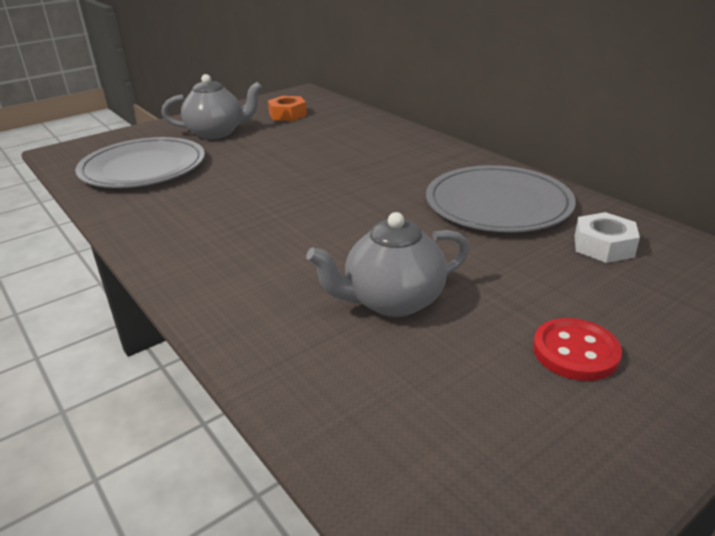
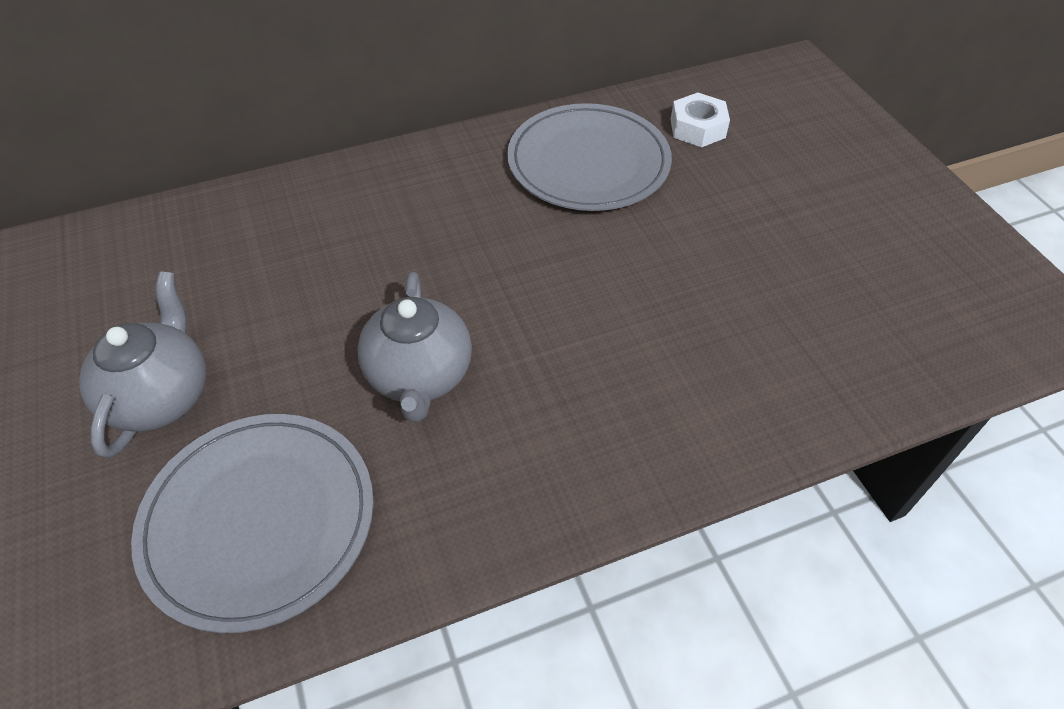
camera: 75 degrees left, 20 degrees up
orange nut [268,96,307,121] -> none
grey teapot [306,212,470,317] -> grey teapot moved to [357,272,472,423]
red button [533,318,622,381] -> none

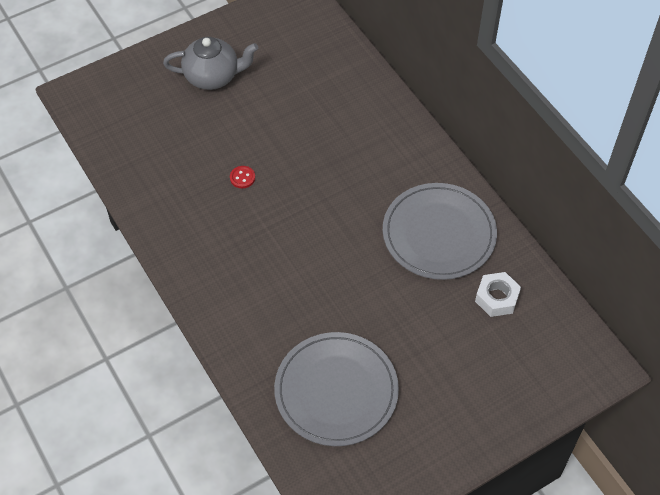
camera: 80 degrees right, 5 degrees up
grey plate [131,414,374,633] -> grey plate moved to [274,332,399,446]
grey teapot [357,272,472,423] -> red button [230,166,255,188]

